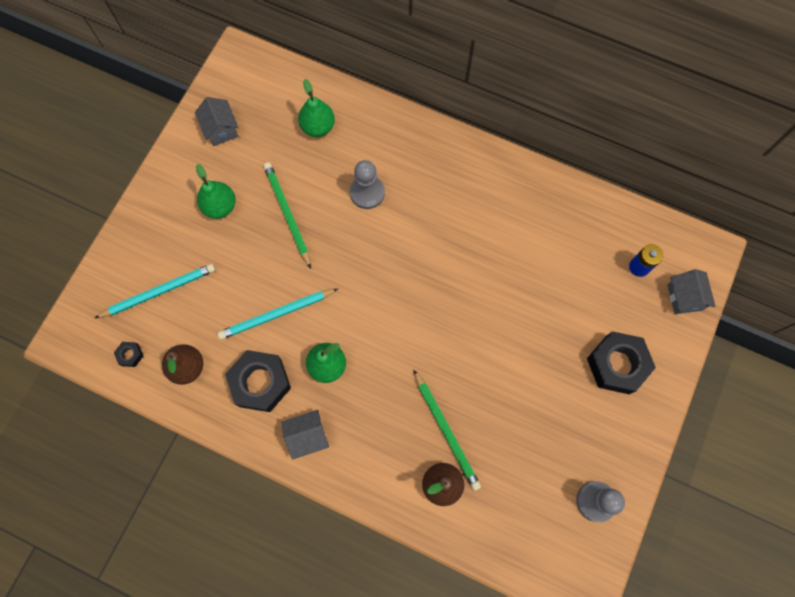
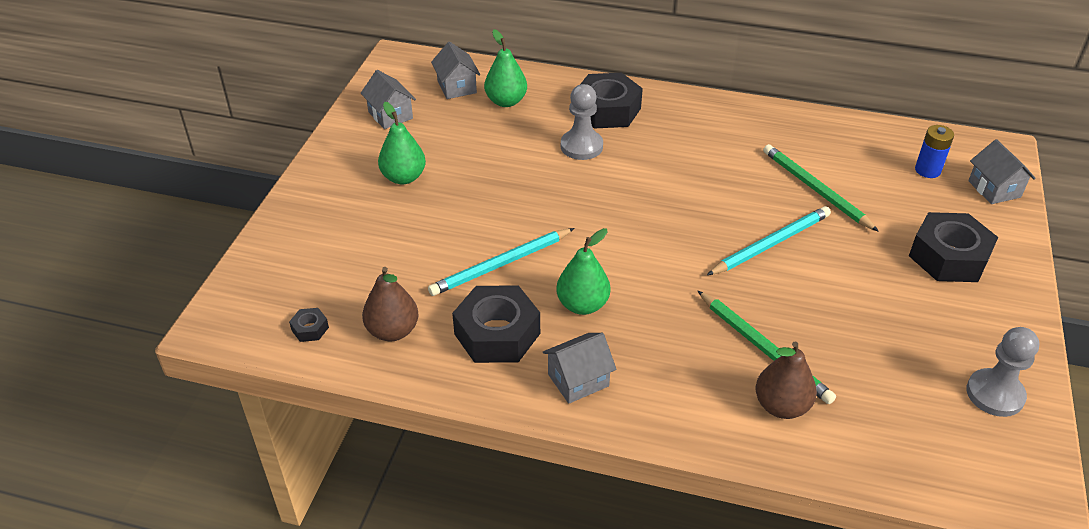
camera: 10 degrees left, 30 degrees down
turquoise pencil [95,264,215,318] -> turquoise pencil moved to [707,206,831,275]
green pencil [264,162,311,268] -> green pencil moved to [763,144,879,232]
none -> grey house [431,42,480,99]
none -> black nut [581,73,643,129]

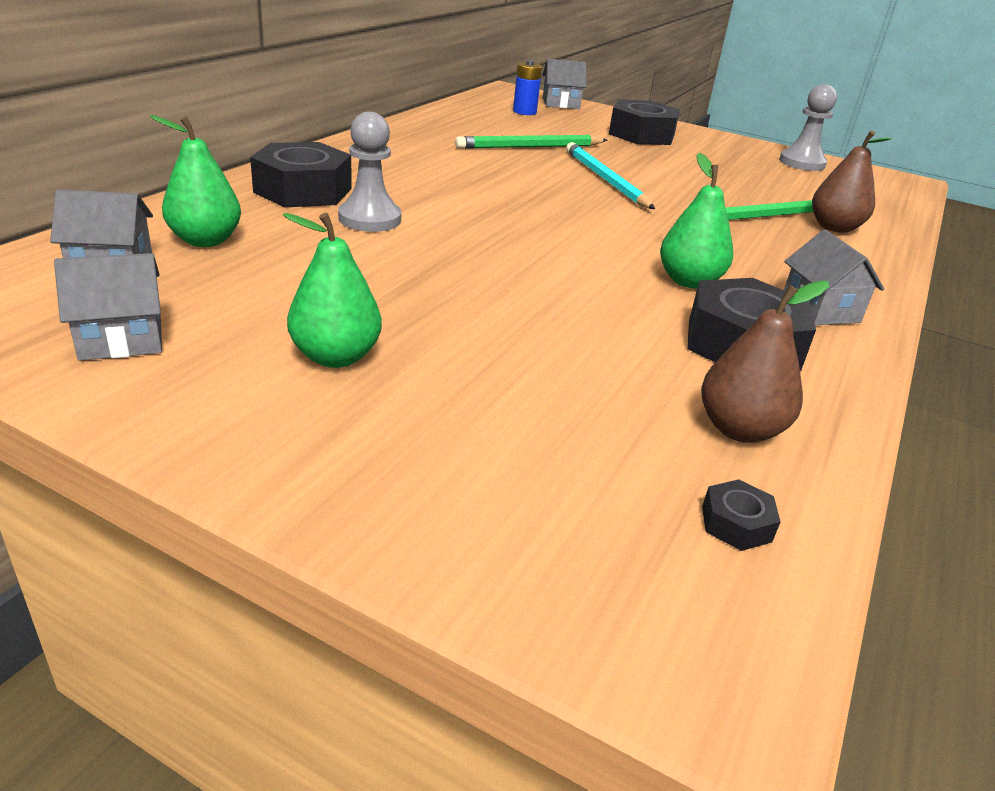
camera: 80 degrees left, 10 degrees down
turquoise pencil [428,228,575,296] -> none

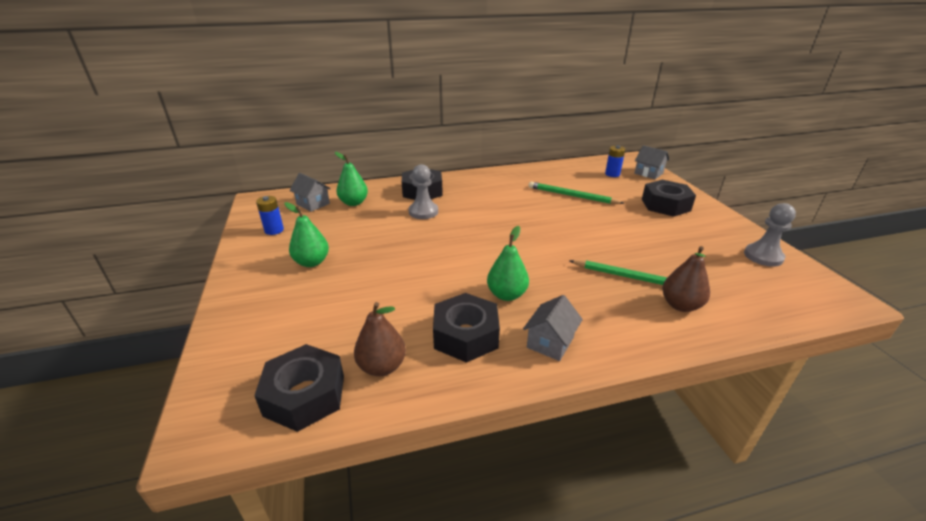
camera: 50 degrees right, 0 degrees up
grey house [54,253,162,361] -> blue battery [256,196,284,235]
turquoise pencil [566,142,655,209] -> none
black nut [702,479,780,551] -> black nut [254,344,344,432], size x2.32

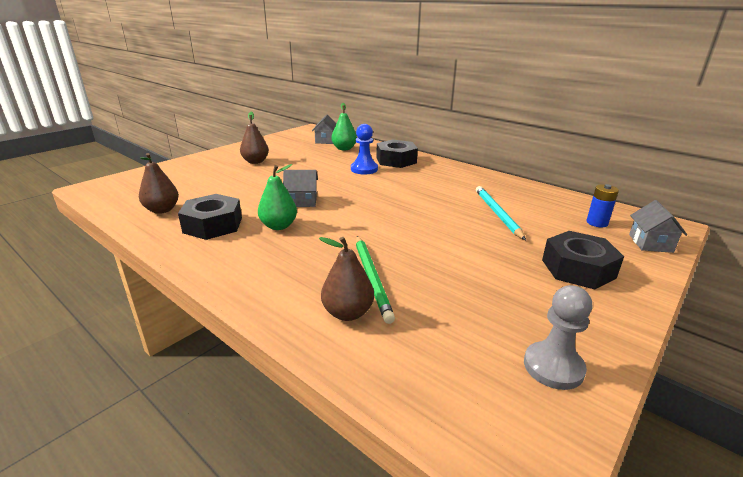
camera: 55 degrees right, 5 degrees down
black nut [254,344,344,432] -> none
blue battery [256,196,284,235] -> none
green pear [284,202,329,267] -> brown pear [240,112,269,164]
grey pawn [409,164,438,219] -> blue pawn [351,124,378,174]
grey house [523,295,583,361] -> grey house moved to [283,170,318,207]
green pencil [529,182,624,204] -> turquoise pencil [476,186,526,240]

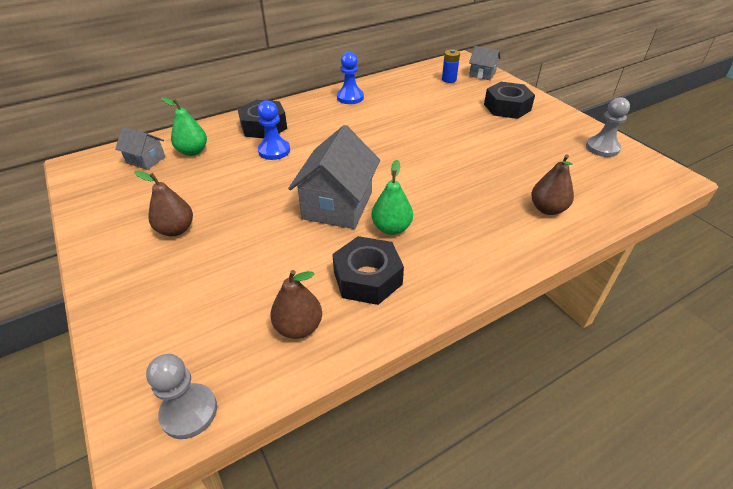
camera: 70 degrees left, 15 degrees up
grey house [283,170,318,207] -> grey house [288,125,380,229], size x1.89
green pencil [356,236,395,324] -> none
turquoise pencil [476,186,526,240] -> none
none -> grey pawn [146,354,217,439]
none -> blue pawn [337,52,364,104]

